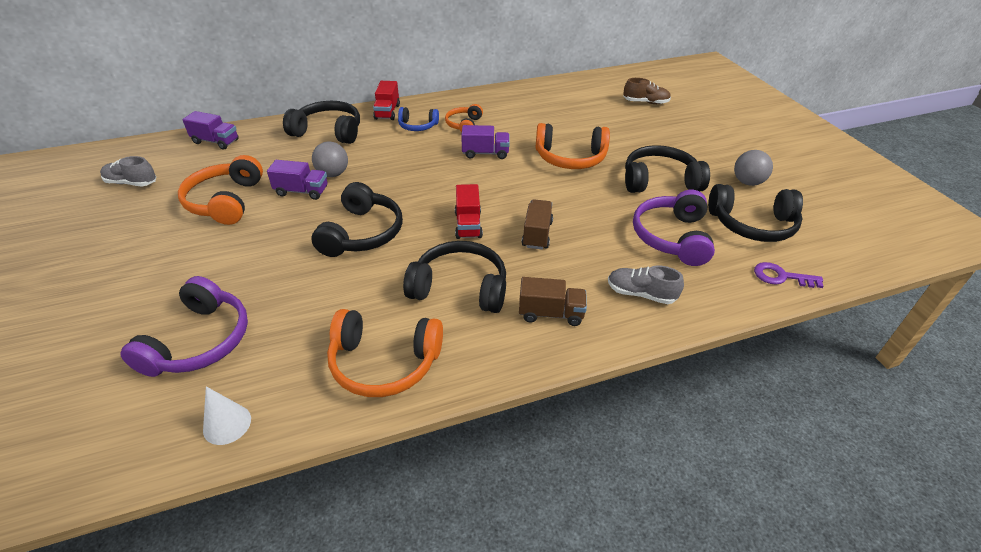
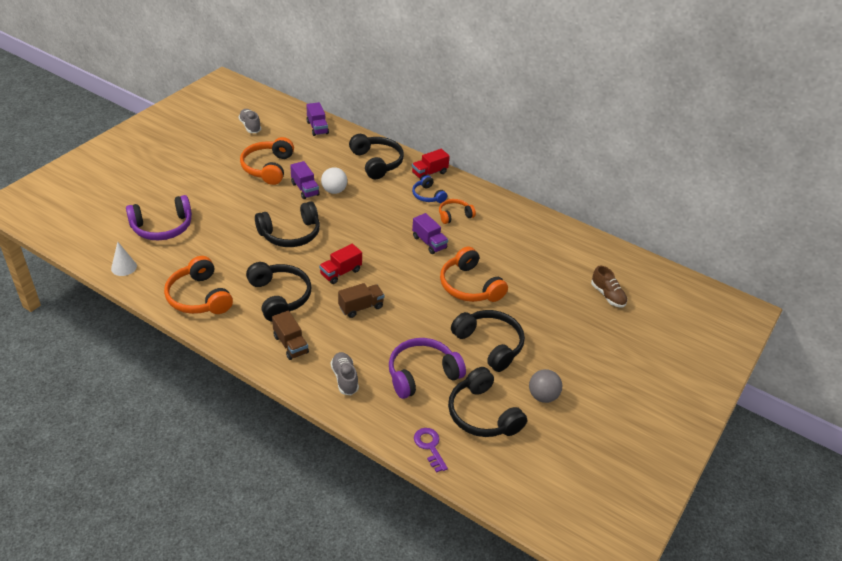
camera: 50 degrees right, 0 degrees up
orange headphones [178,155,263,225] -> orange headphones turned 45 degrees counterclockwise [240,137,294,185]
grey ball [312,141,348,177] -> white ball [321,167,347,194]

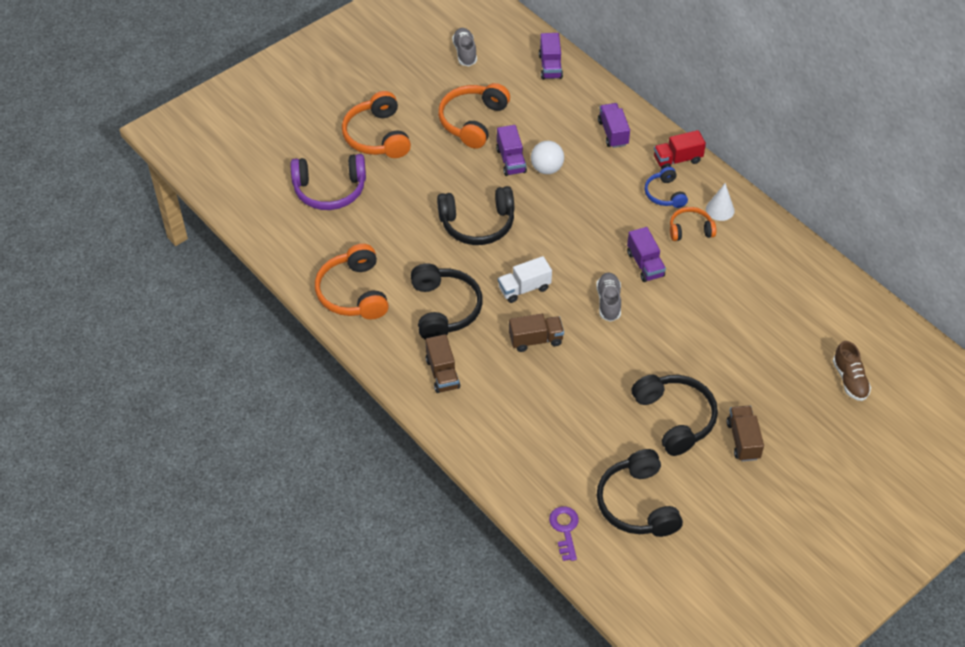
camera: 20 degrees right, 10 degrees up
white cone [111,242,137,276] -> white cone moved to [706,183,735,221]
red truck [319,244,362,284] -> white truck [498,256,552,303]
grey shoe [331,352,359,395] -> grey shoe moved to [596,273,621,322]
black headphones [349,134,404,180] -> purple truck [598,103,630,148]
purple headphones [389,338,466,399] -> none
orange headphones [440,247,508,302] -> orange headphones moved to [342,91,411,158]
grey ball [529,369,562,403] -> none
none -> brown truck [727,406,764,461]

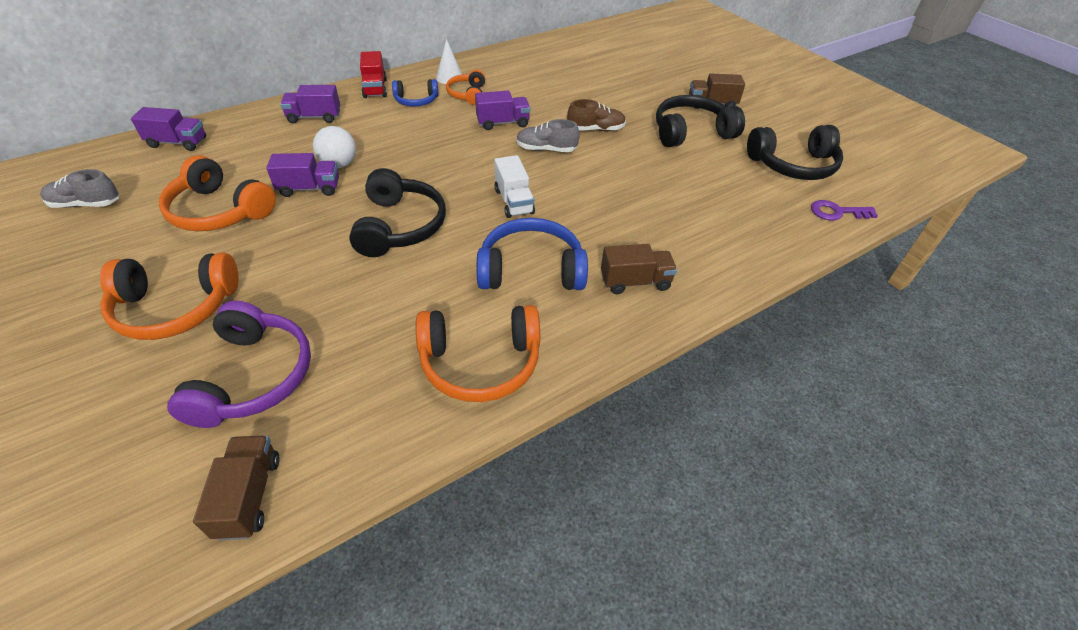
camera: 85 degrees left, 5 degrees down
black headphones [411,263,483,339] -> blue headphones [477,218,588,290]
brown truck [509,314,564,352] -> brown truck moved to [193,436,280,540]
brown shoe [833,341,871,401] -> brown shoe moved to [567,99,626,131]

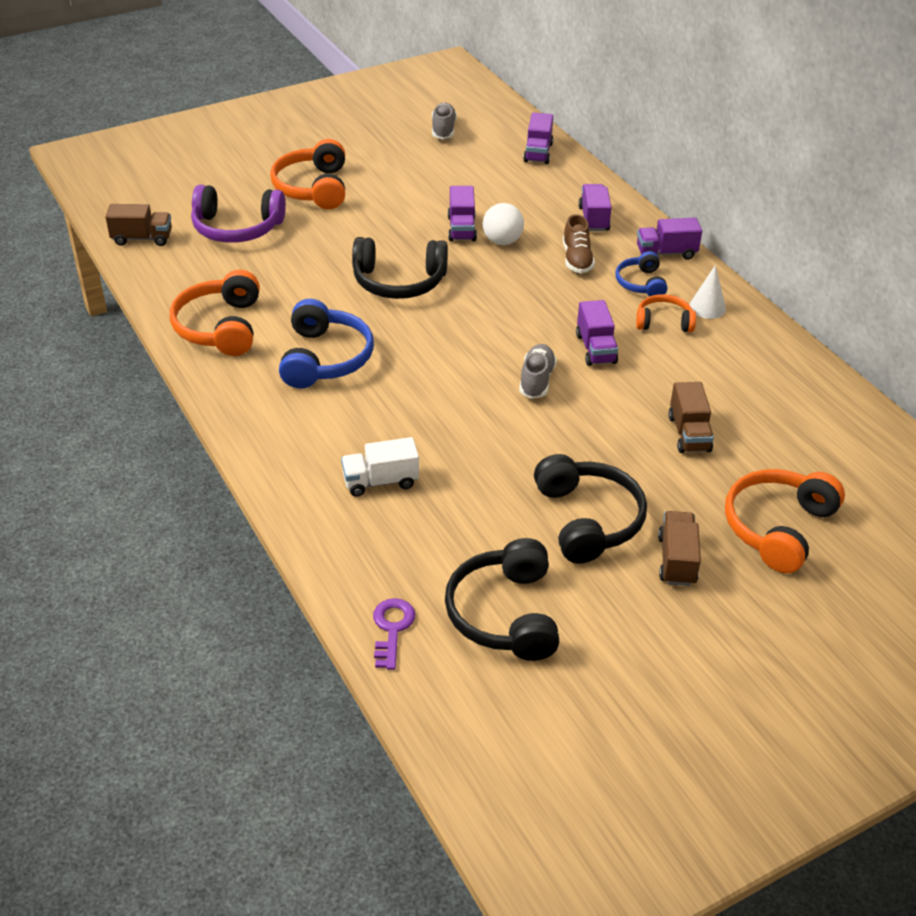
camera: 95 degrees right, 5 degrees down
orange headphones [159,155,276,231] -> orange headphones moved to [725,469,845,573]
red truck [360,51,387,98] -> purple truck [637,217,702,260]
white truck [494,155,535,218] -> white truck moved to [341,437,419,497]
brown shoe [567,99,626,131] -> brown shoe moved to [563,214,595,273]
brown truck [601,244,677,294] -> brown truck moved to [668,382,714,453]

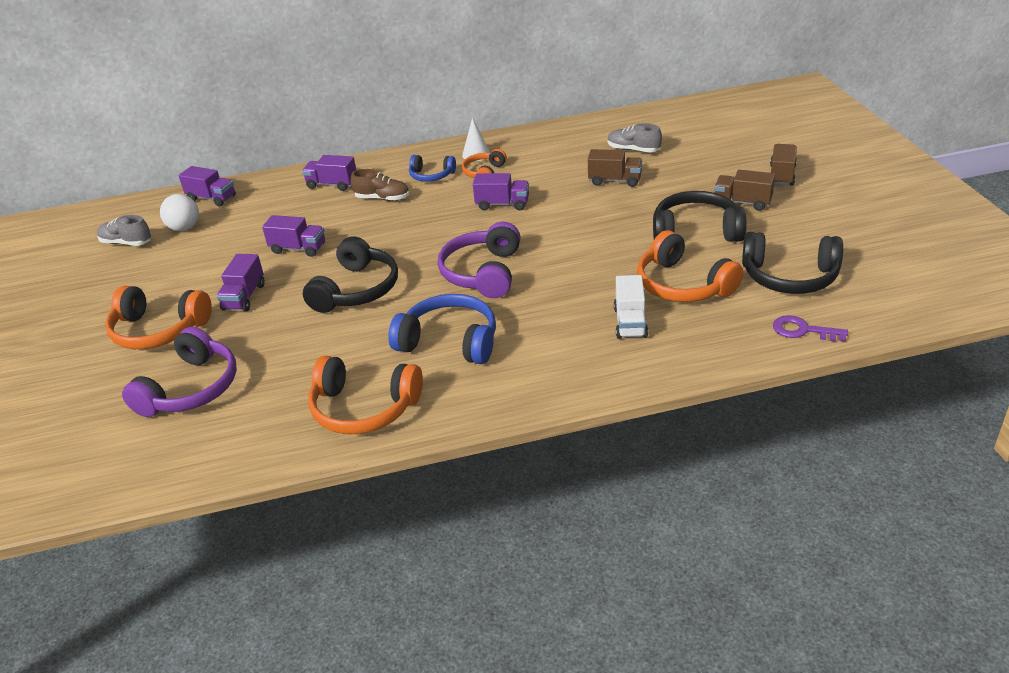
camera: 70 degrees left, 5 degrees down
brown truck [106,204,172,246] -> brown truck moved to [770,144,797,186]
white ball [483,203,524,245] -> white ball moved to [160,194,199,231]
grey shoe [519,344,557,399] -> grey shoe moved to [607,123,662,152]
purple truck [637,217,702,260] -> purple truck moved to [217,254,265,311]
orange headphones [725,469,845,573] -> orange headphones moved to [637,230,743,302]
none -> purple headphones [438,222,520,298]

